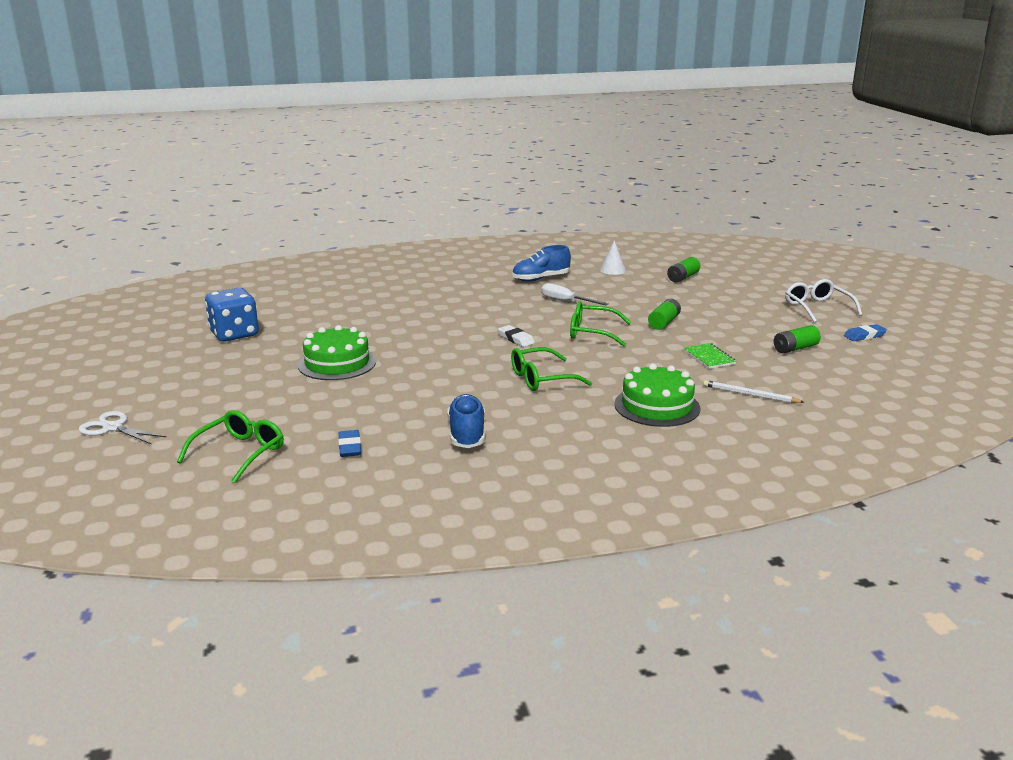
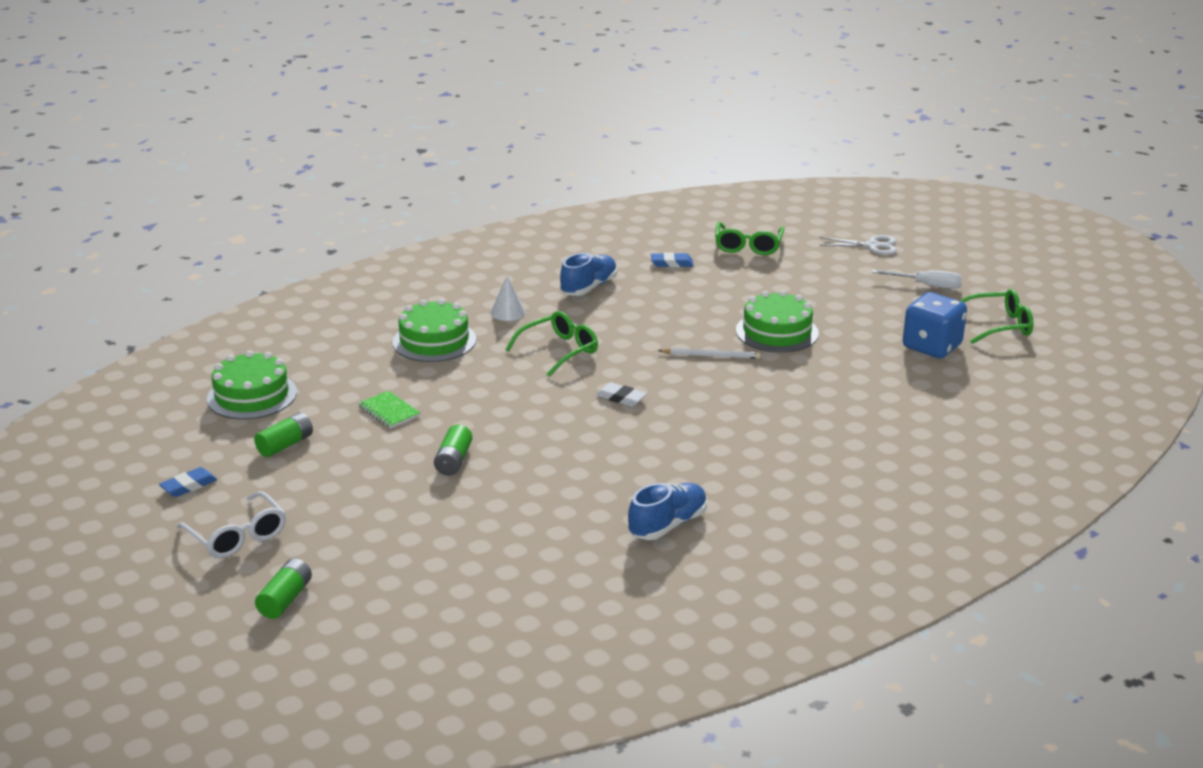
camera: 160 degrees right, 5 degrees up
blue eraser [338,430,361,457] -> blue eraser turned 60 degrees counterclockwise [651,253,694,267]
blue shoe [447,394,485,448] -> blue shoe turned 120 degrees counterclockwise [560,253,617,296]
white screwdriver [541,283,609,305] -> white screwdriver moved to [872,270,962,289]
green glasses [570,302,632,347] -> green glasses moved to [960,289,1033,344]
white cone [600,240,626,275] -> white cone moved to [491,276,526,321]
green battery [667,257,700,283] -> green battery moved to [255,558,312,619]
white pencil [703,380,804,403] -> white pencil moved to [658,348,761,359]
none -> green cake [207,350,297,419]

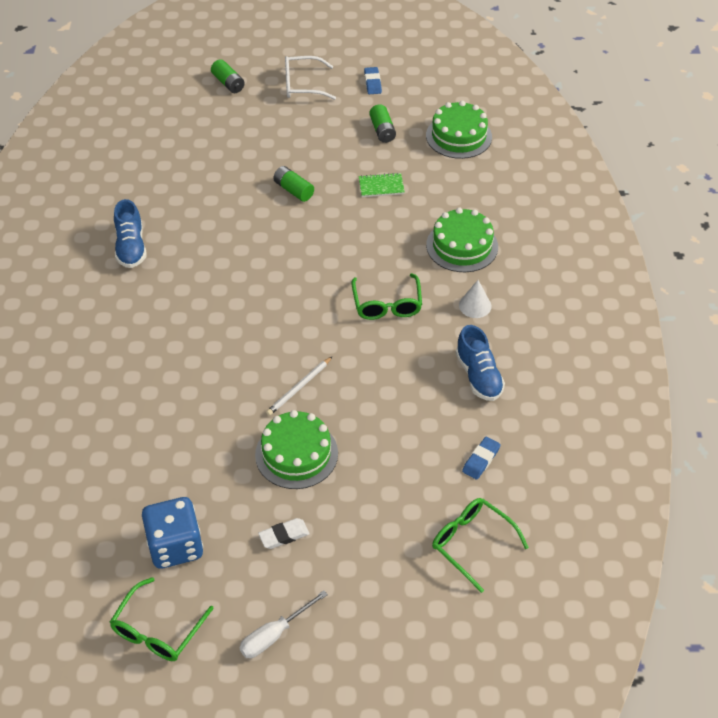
camera: 125 degrees right, 20 degrees up
white eraser [596,382,647,407] -> white eraser moved to [258,518,310,549]
white scissors [819,235,897,255] -> none

